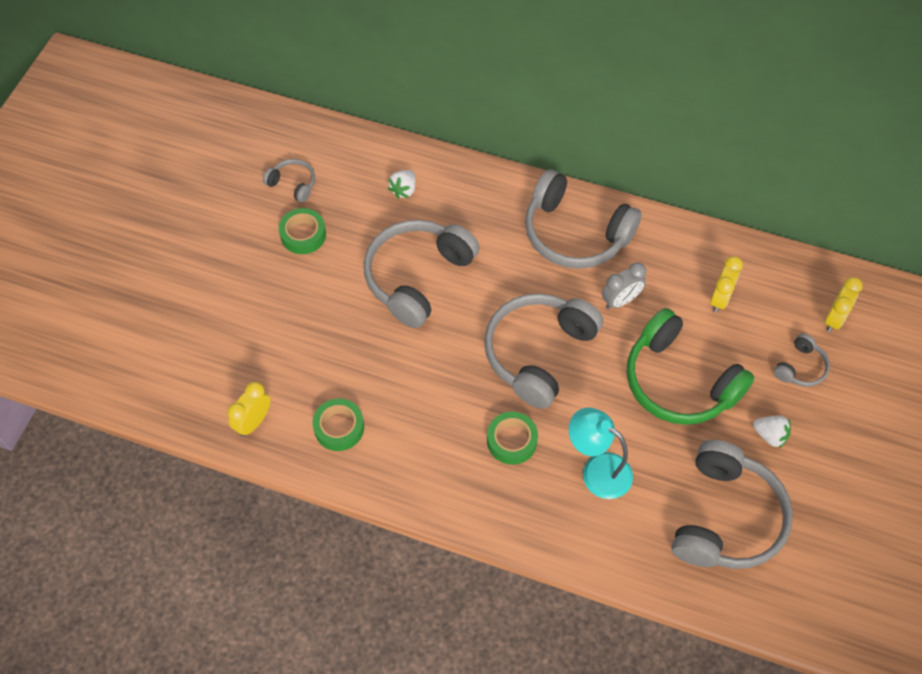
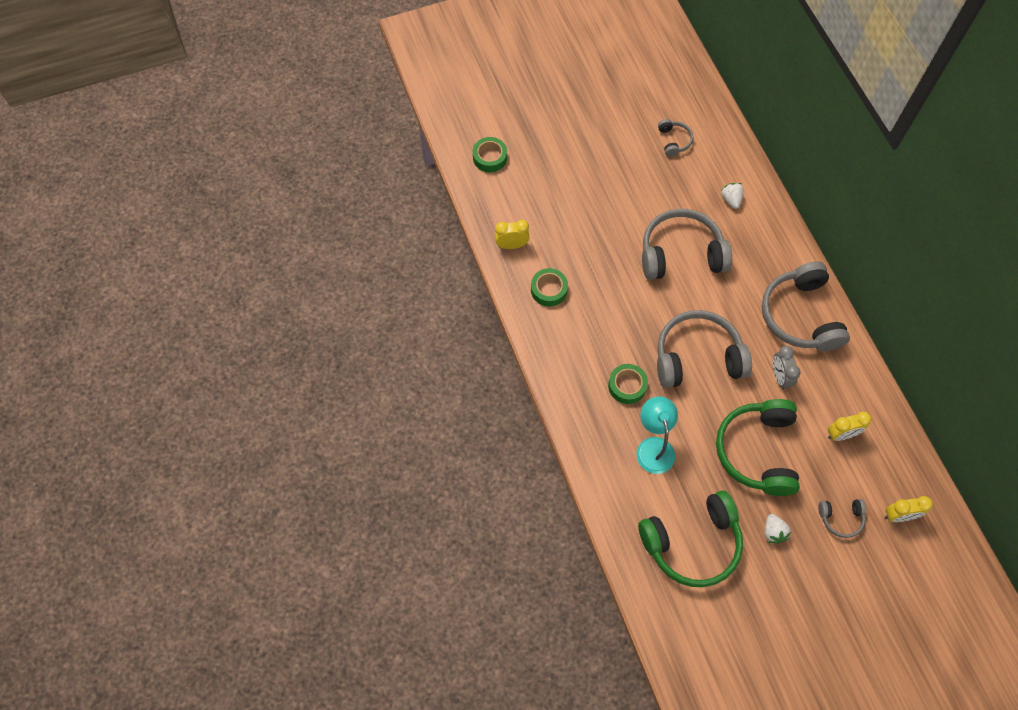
camera: 50 degrees right, 5 degrees up
green tape [279,208,326,254] -> green tape moved to [473,137,507,172]
white strawberry [388,170,416,199] -> white strawberry turned 90 degrees clockwise [721,183,744,209]
grey clock [602,262,646,309] -> grey clock turned 60 degrees clockwise [773,346,801,390]
grey headphones [672,440,793,569] -> green headphones [638,491,743,587]

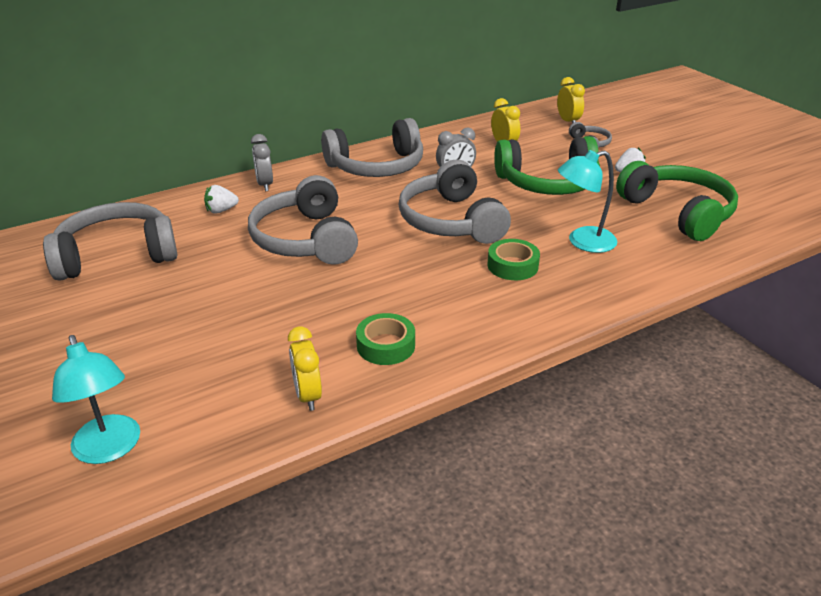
camera: 100 degrees left, 30 degrees down
green tape [473,137,507,172] -> turquoise lamp [52,335,140,464]
grey headphones [658,119,693,156] -> grey headphones [43,202,178,281], size x2.17
none -> grey clock [251,134,273,191]

